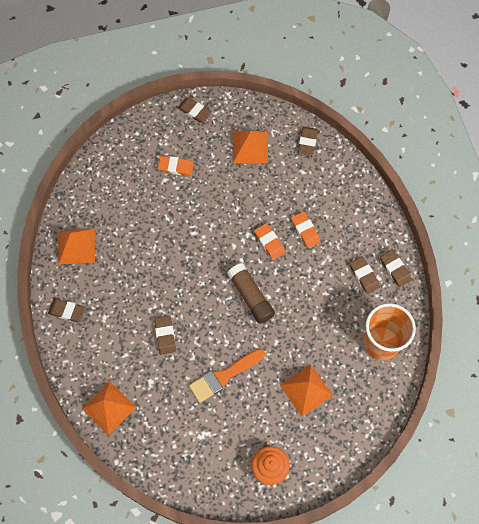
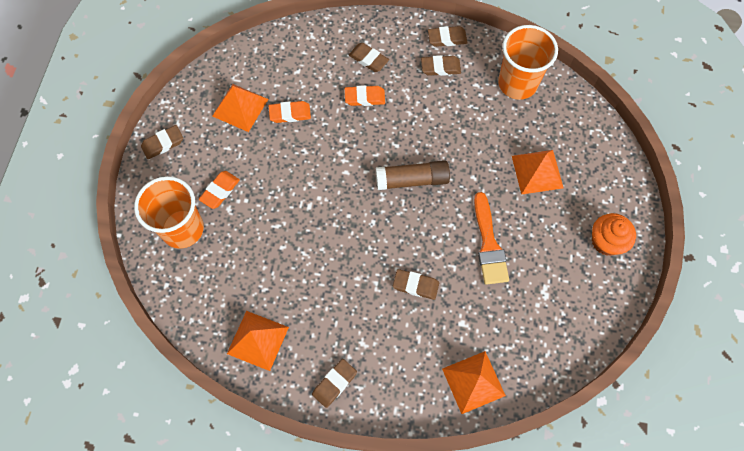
camera: 65 degrees left, 0 degrees up
orange eraser [254,223,285,260] -> orange eraser moved to [269,101,311,123]
brown eraser [298,127,318,155] -> brown eraser moved to [349,43,389,72]
none -> orange cup [134,176,204,249]

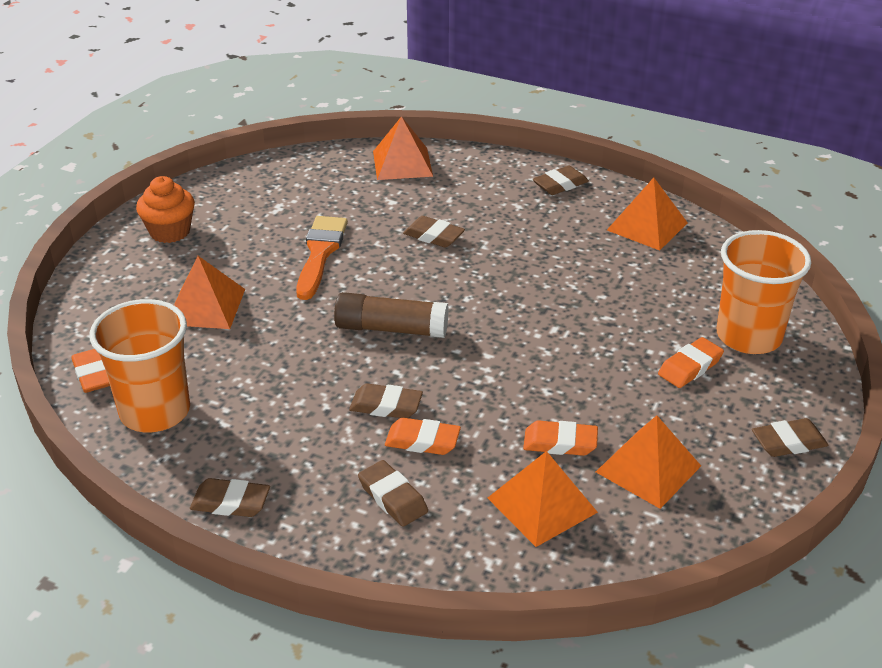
camera: 165 degrees left, 30 degrees down
brown eraser [421,55,461,76] -> brown eraser moved to [349,383,423,418]
none -> orange eraser [71,349,110,393]
none -> orange pyramid [488,451,598,547]

